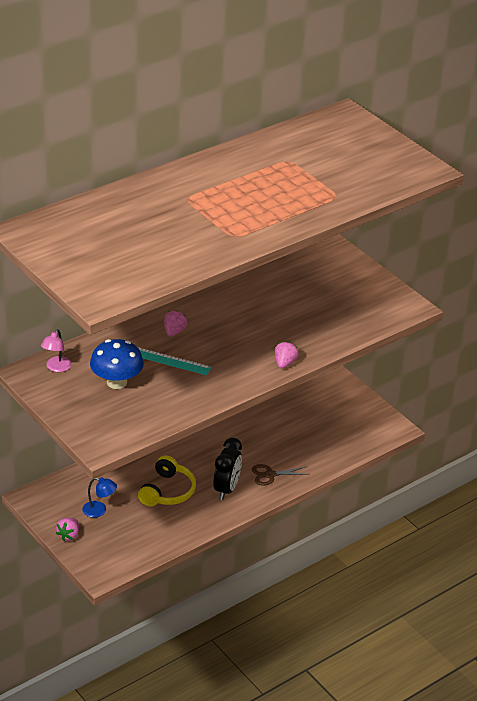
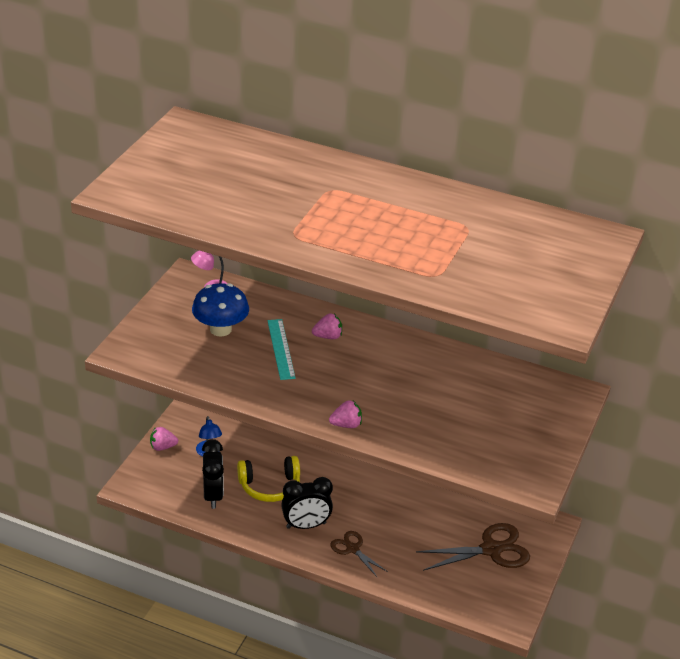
camera: 60 degrees right, 0 degrees up
none -> black clock [202,439,224,509]
none -> brown scissors [416,523,530,571]

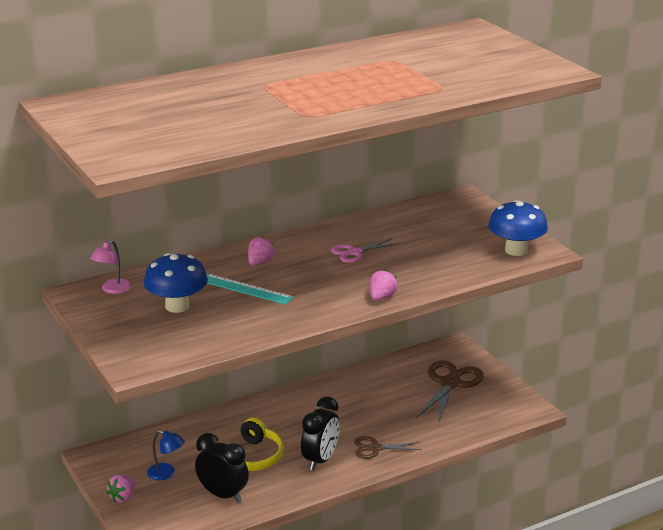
camera: 50 degrees left, 10 degrees down
none -> pink scissors [331,238,399,263]
none -> blue mushroom [488,200,548,256]

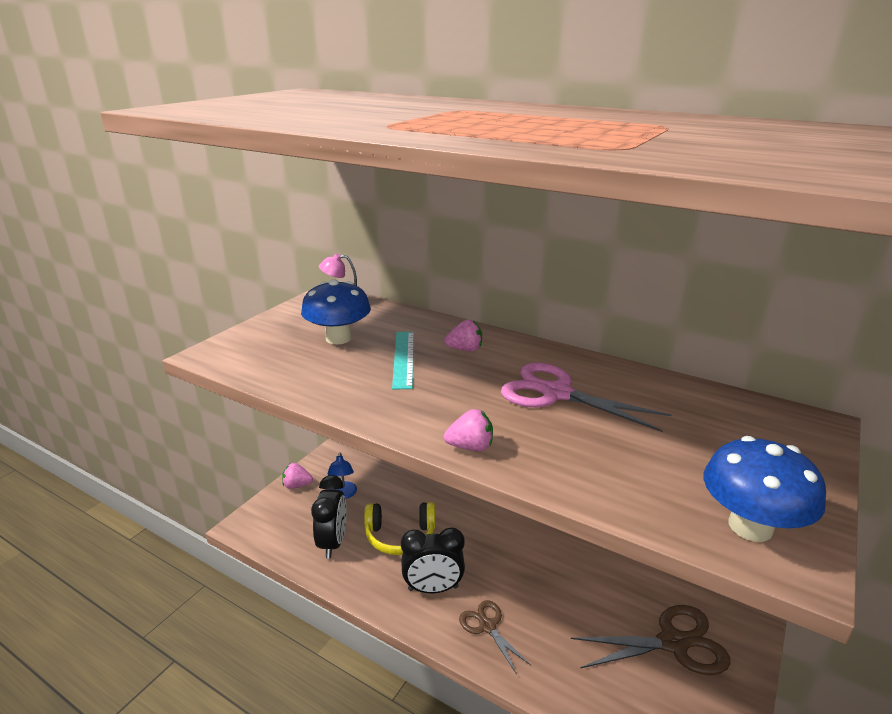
camera: 60 degrees right, 0 degrees up
pink scissors [331,238,399,263] -> pink scissors [501,362,671,432], size x1.72

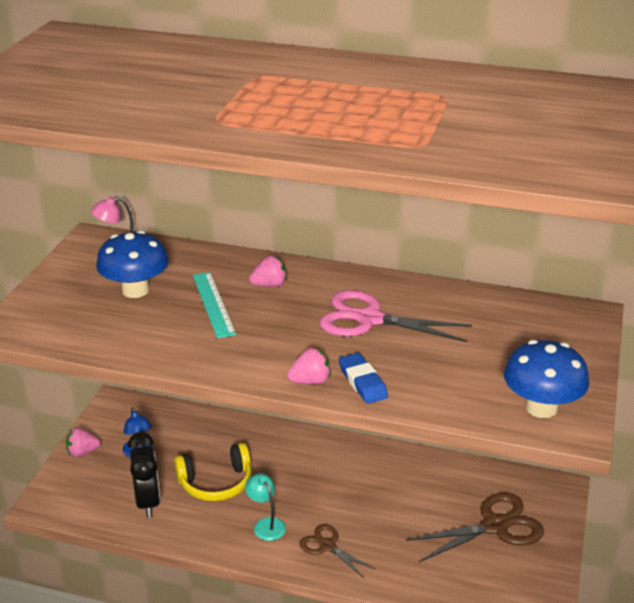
camera: 15 degrees left, 5 degrees up
black clock [401,527,465,593] -> turquoise lamp [245,474,286,541]
none -> blue eraser [339,353,388,404]

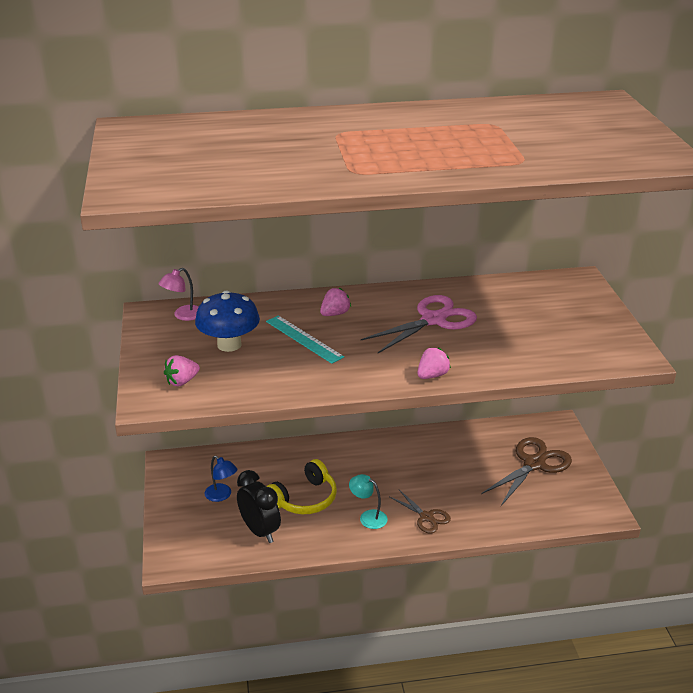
camera: 25 degrees left, 0 degrees up
pink strawberry [66,428,101,457] -> pink strawberry moved to [164,355,200,386]
brown scissors [299,524,376,579] -> brown scissors turned 150 degrees counterclockwise [390,490,451,534]
pink scissors [319,290,472,342] -> pink scissors turned 150 degrees clockwise [361,295,477,353]
blue eraser [339,353,388,404] -> none
blue mushroom [504,340,589,418] -> none

